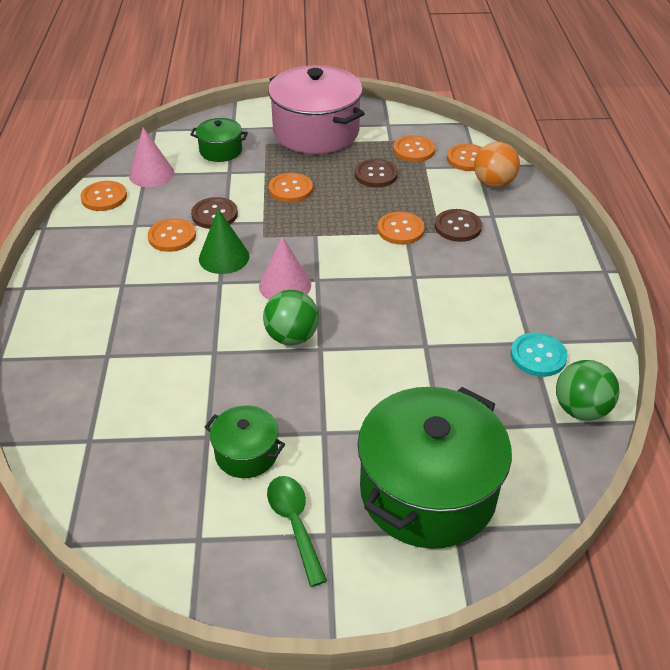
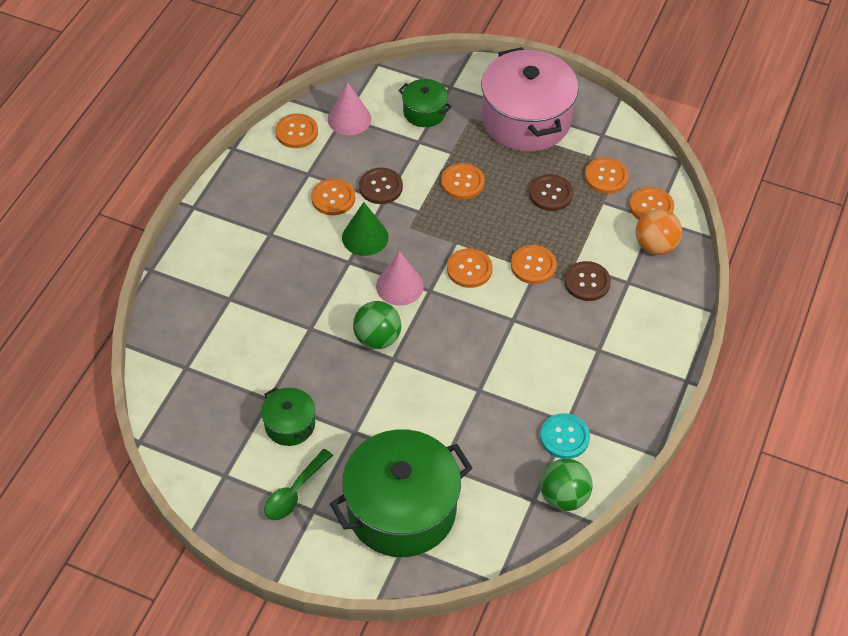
camera: 25 degrees right, 10 degrees up
green spoon [267,476,327,587] -> green spoon turned 150 degrees counterclockwise [264,449,333,520]
none -> orange button [447,248,493,288]

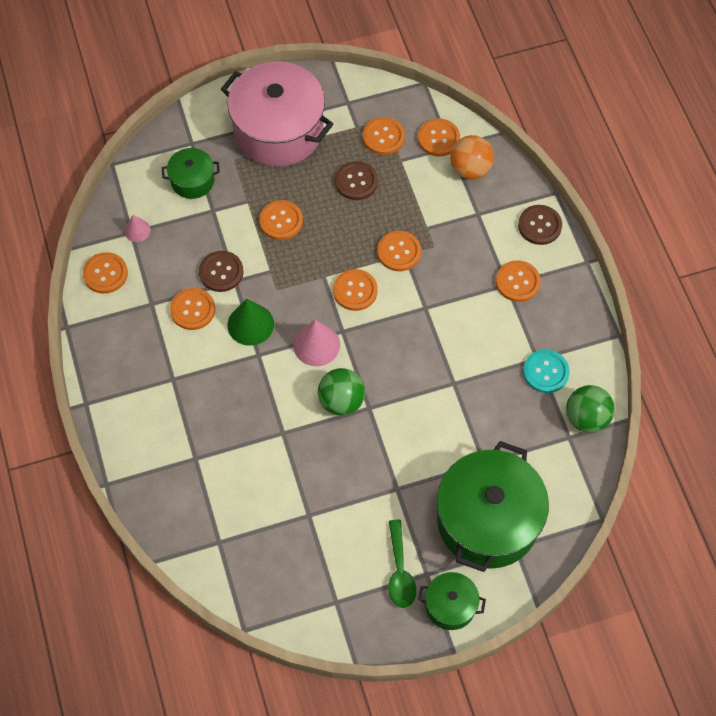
camera: 40 degrees left, 10 degrees up
green pot [261,387,315,446] -> green pot moved to [418,572,486,630]
pink cone [328,82,371,135] -> pink cone [124,215,151,242], size x0.58
brown button [564,261,611,301] -> brown button moved to [518,205,562,245]
none -> orange button [496,260,541,302]

